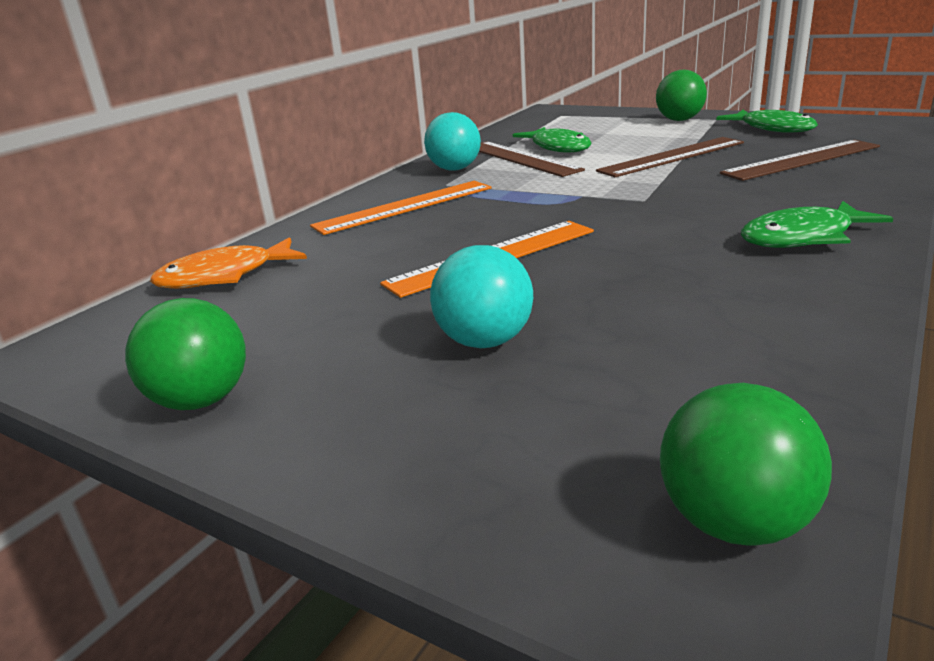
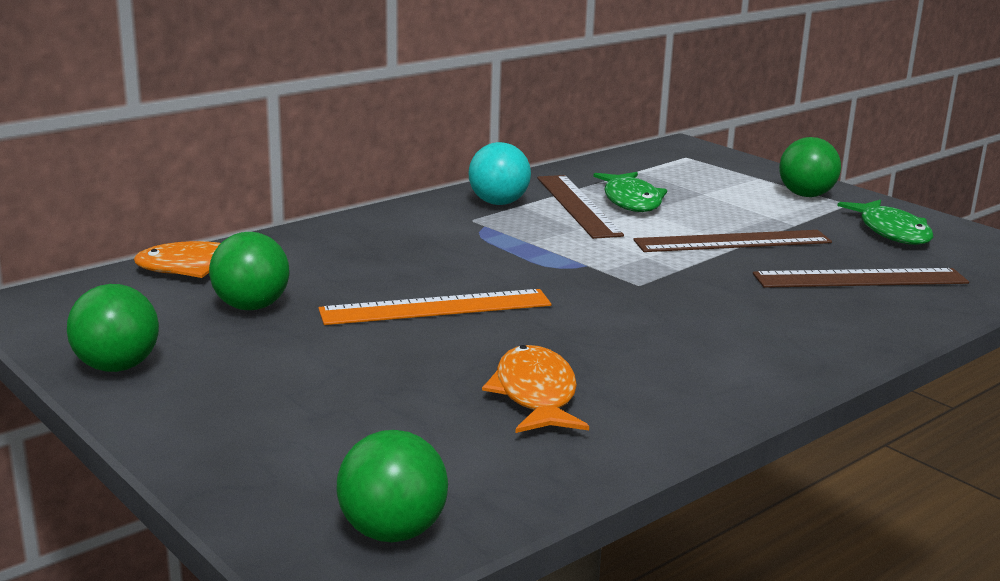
camera: 15 degrees right, 5 degrees down
orange ruler [310,181,492,235] -> none
turquoise ball [430,245,533,348] -> none
green fish [741,201,893,248] -> none
none -> green ball [209,232,289,310]
none -> orange fish [482,345,589,433]

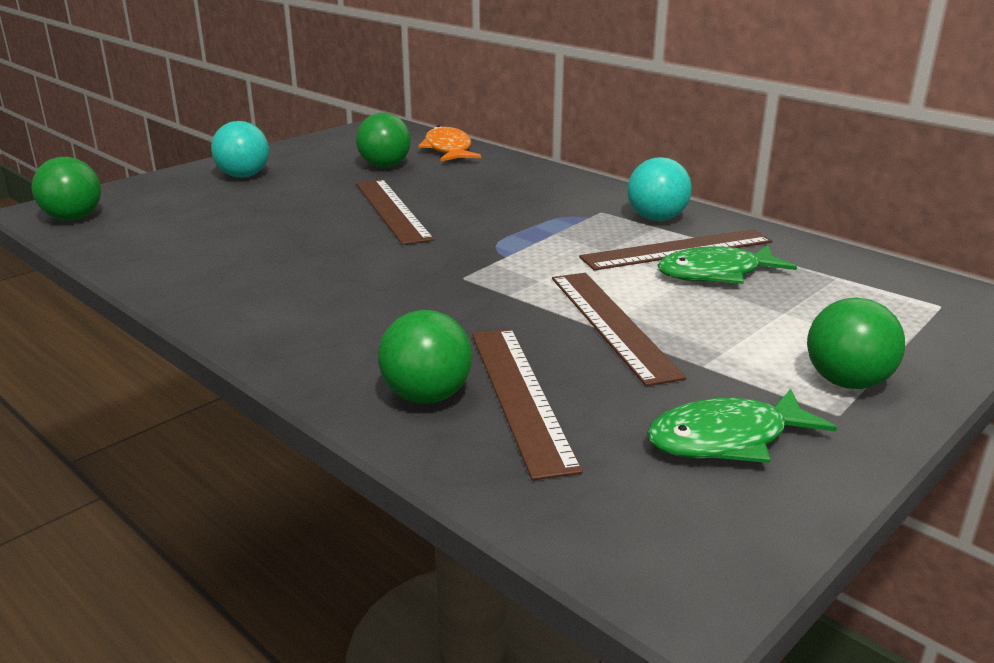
camera: 85 degrees right, 5 degrees up
green ball [67,284,159,372] -> green ball moved to [378,310,472,403]
orange ruler [318,289,551,325] -> brown ruler [356,180,434,245]
orange fish [482,345,589,433] -> none
none -> turquoise ball [211,121,269,178]

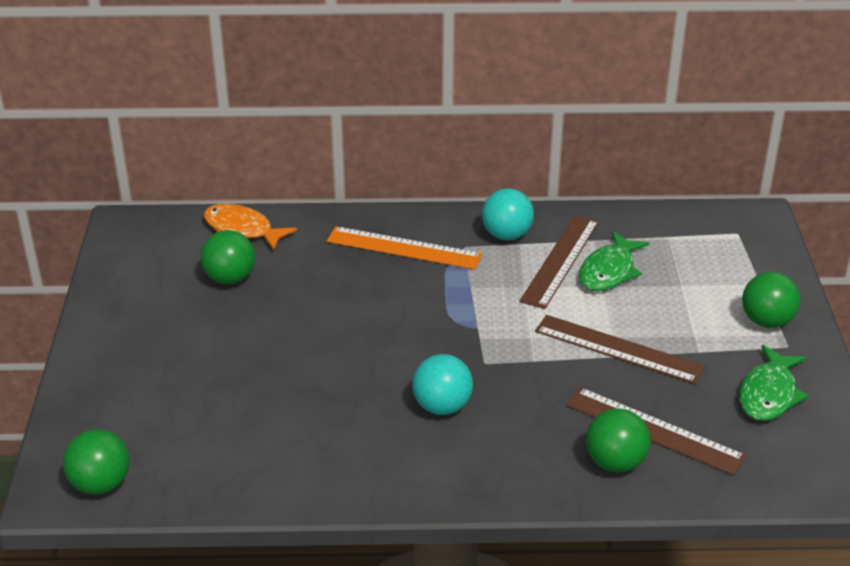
camera: 45 degrees left, 10 degrees up
turquoise ball [211,121,269,178] -> turquoise ball moved to [412,354,473,415]
brown ruler [356,180,434,245] -> none
none -> orange ruler [327,226,482,270]

